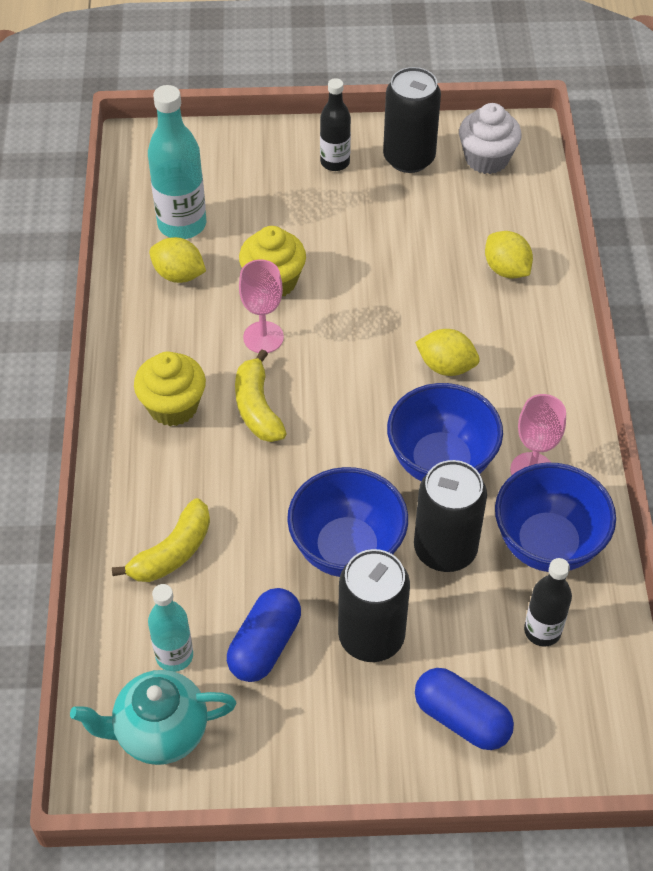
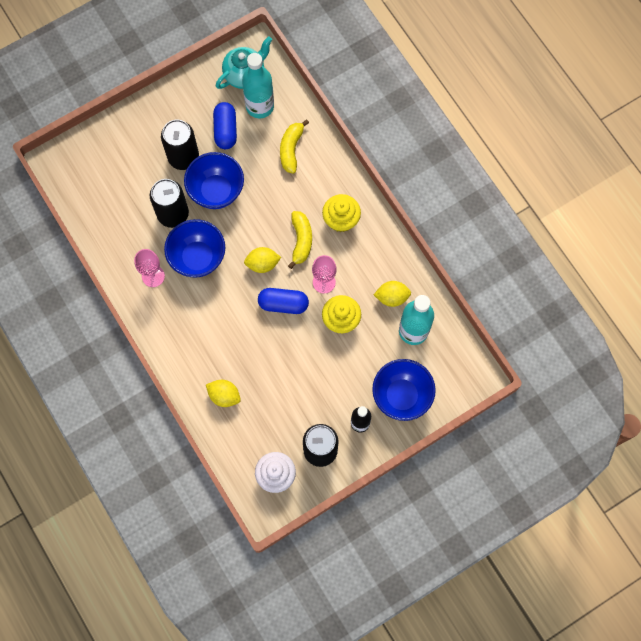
camera: 150 degrees right, 20 degrees up
turquoise bottle [148,584,193,672] -> turquoise bottle [242,53,274,118], size x1.61
yellow banana [235,349,287,442] -> yellow banana turned 45 degrees clockwise [288,211,312,269]
yellow lemon [415,329,480,376] -> yellow lemon moved to [244,247,281,273]
blue capsule [415,668,514,750] -> blue capsule moved to [258,288,309,314]
blue bowl [495,463,616,572] -> blue bowl moved to [372,359,436,421]
black bottle [524,558,572,646] -> none

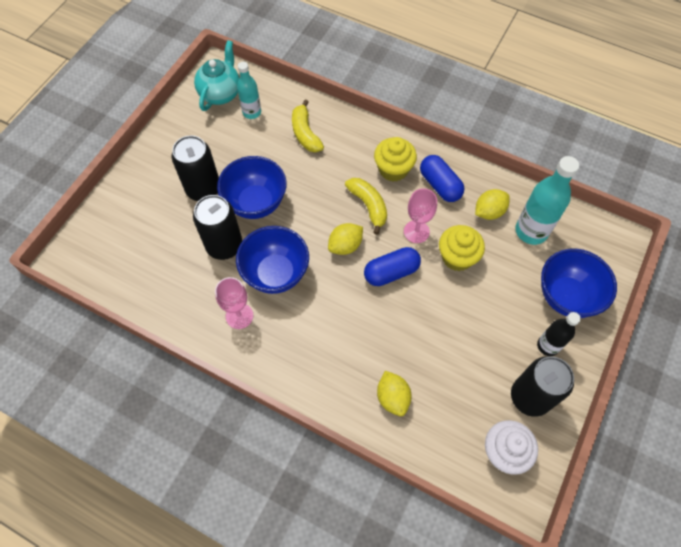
camera: 30 degrees left, 10 degrees down
yellow lemon [206,380,241,407] -> yellow lemon turned 75 degrees clockwise [377,371,412,416]
blue capsule [213,102,237,149] -> blue capsule moved to [420,155,464,202]
turquoise bottle [242,53,274,118] -> turquoise bottle [237,62,261,119], size x0.62

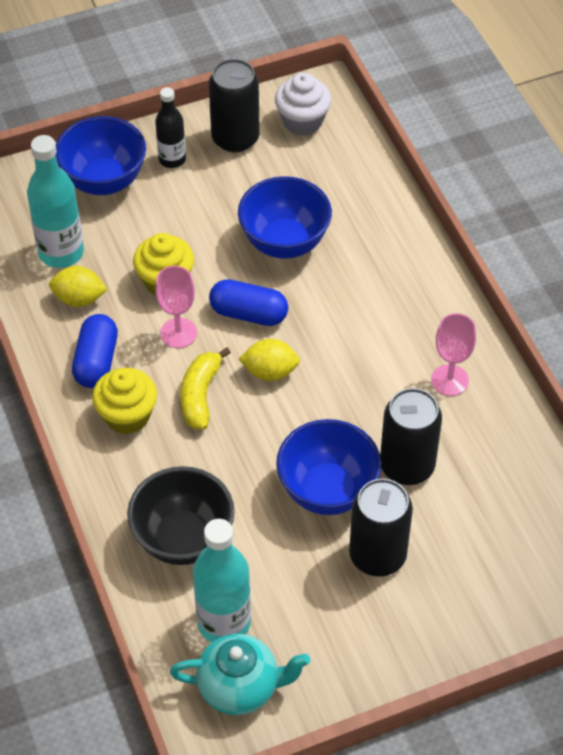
camera: 140 degrees left, 10 degrees down
turquoise teapot [194,40,239,111] -> turquoise teapot turned 150 degrees counterclockwise [170,634,310,715]
blue bowl [236,226,309,294] -> blue bowl moved to [238,176,332,259]
turquoise bottle [237,62,261,119] -> turquoise bottle [193,519,251,643], size x1.61
yellow banana [292,99,324,152] -> black bowl [127,466,235,565]
yellow lemon [377,371,412,416] -> none

